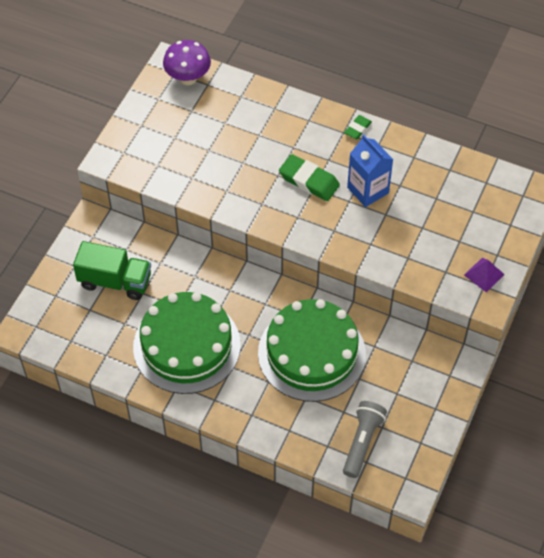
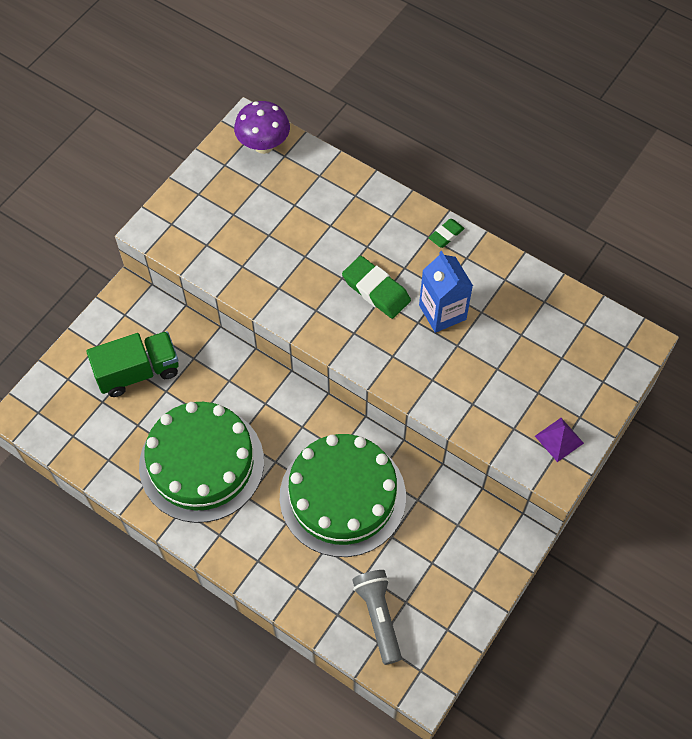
camera: 10 degrees right, 5 degrees up
green truck [73,241,151,300] -> green truck turned 45 degrees counterclockwise [86,331,179,397]
grey flashlight [343,401,387,478] -> grey flashlight turned 45 degrees counterclockwise [352,570,402,665]

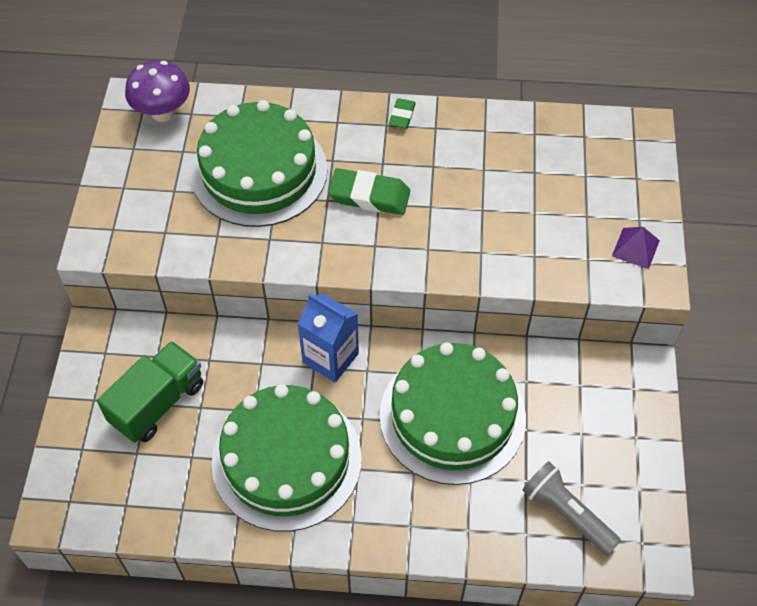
camera: 30 degrees left, 5 degrees down
blue carton [419,251,473,333] -> blue carton moved to [297,293,359,382]
none -> green cake [191,100,328,227]

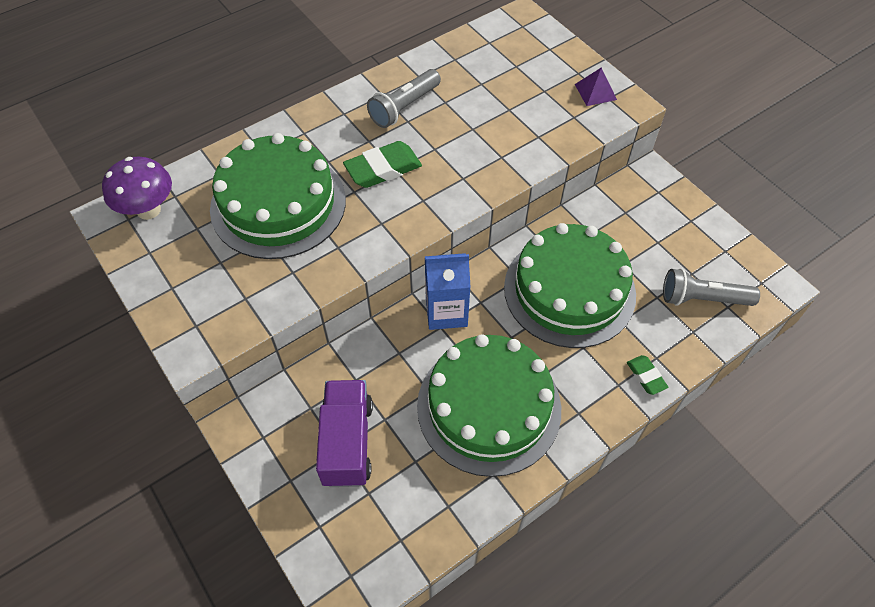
camera: 40 degrees left, 0 degrees up
green truck [97,341,203,443] -> purple truck [316,380,373,487]
green eraser [389,98,416,129] -> green eraser moved to [627,355,668,395]
none -> grey flashlight [367,69,441,128]

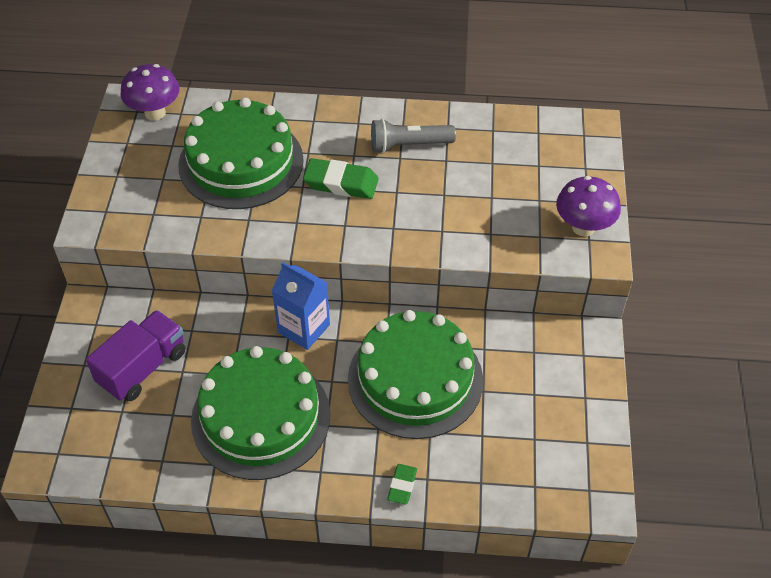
camera: 40 degrees right, 5 degrees down
purple pyramid [575,68,617,106] -> purple mushroom [556,176,621,236]
grey flashlight [663,268,760,306] -> none

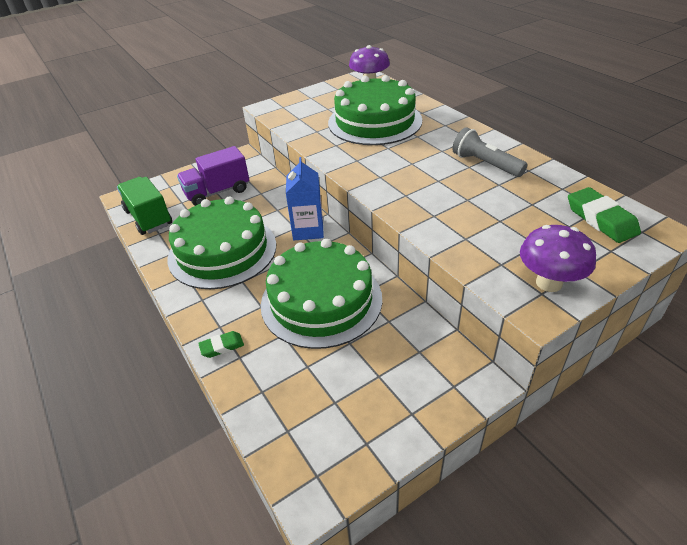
camera: 55 degrees right, 10 degrees down
purple truck [86,310,185,401] -> purple truck turned 150 degrees clockwise [177,146,249,206]
green eraser [303,158,379,199] -> green eraser moved to [568,187,641,243]
none -> green truck [117,177,172,235]

